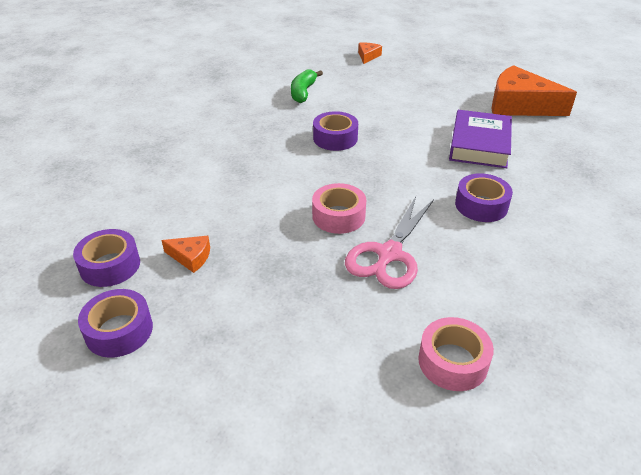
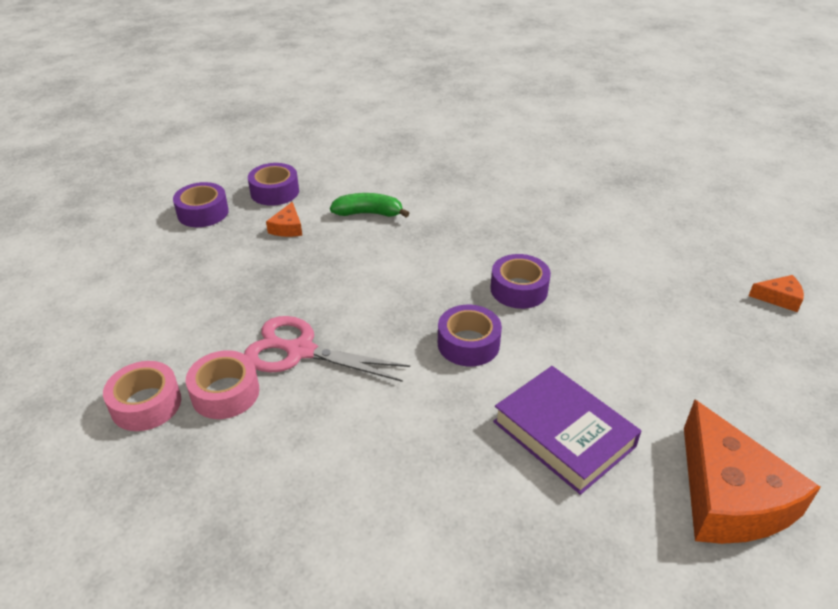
camera: 80 degrees right, 0 degrees up
green banana [291,69,323,103] -> green banana moved to [330,193,410,217]
pink tape [312,183,366,234] -> pink tape moved to [186,350,259,419]
purple book [449,110,512,168] -> purple book turned 45 degrees clockwise [493,366,641,495]
purple tape [455,173,513,222] -> purple tape moved to [438,305,502,366]
orange cheese [491,65,577,116] -> orange cheese turned 150 degrees clockwise [684,400,821,544]

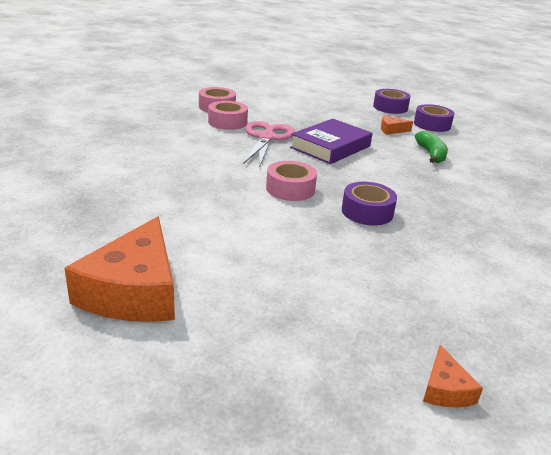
camera: 80 degrees right, 10 degrees down
purple tape [438,305,502,366] -> pink tape [266,161,317,201]
purple book [493,366,641,495] -> purple book moved to [290,119,372,164]
orange cheese [684,400,821,544] -> orange cheese turned 60 degrees counterclockwise [64,216,175,322]

